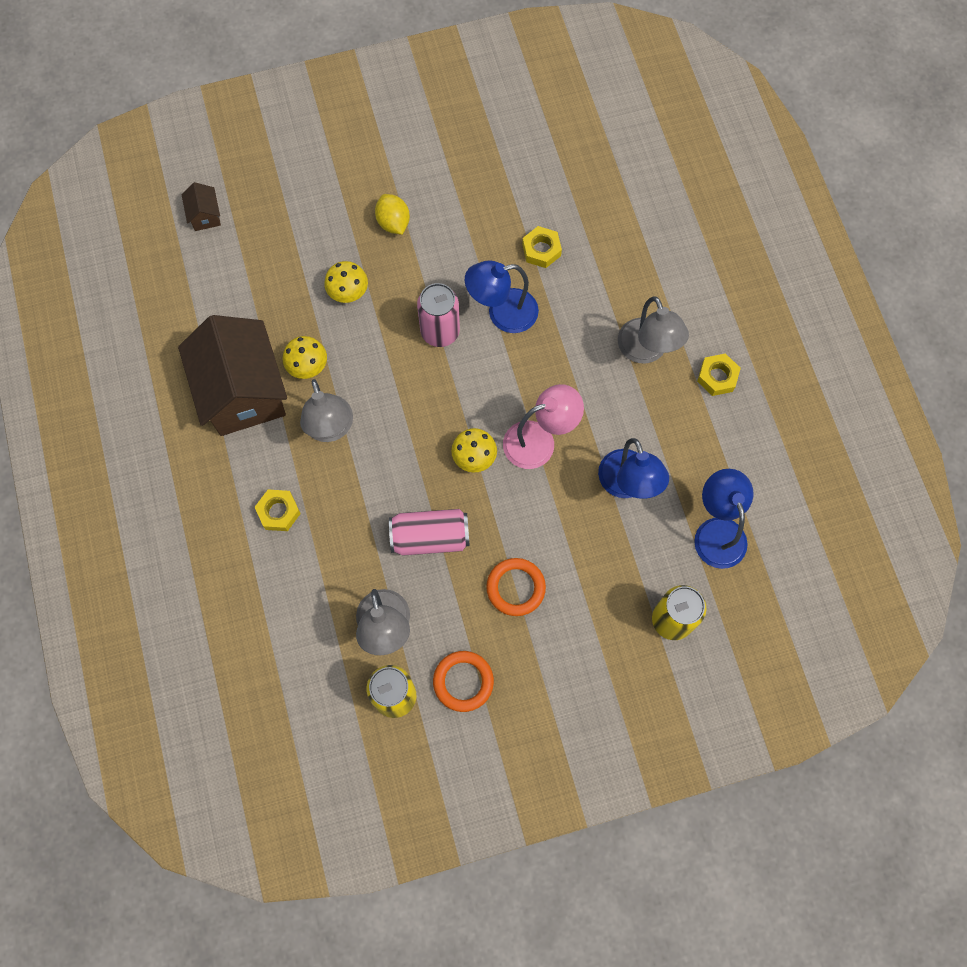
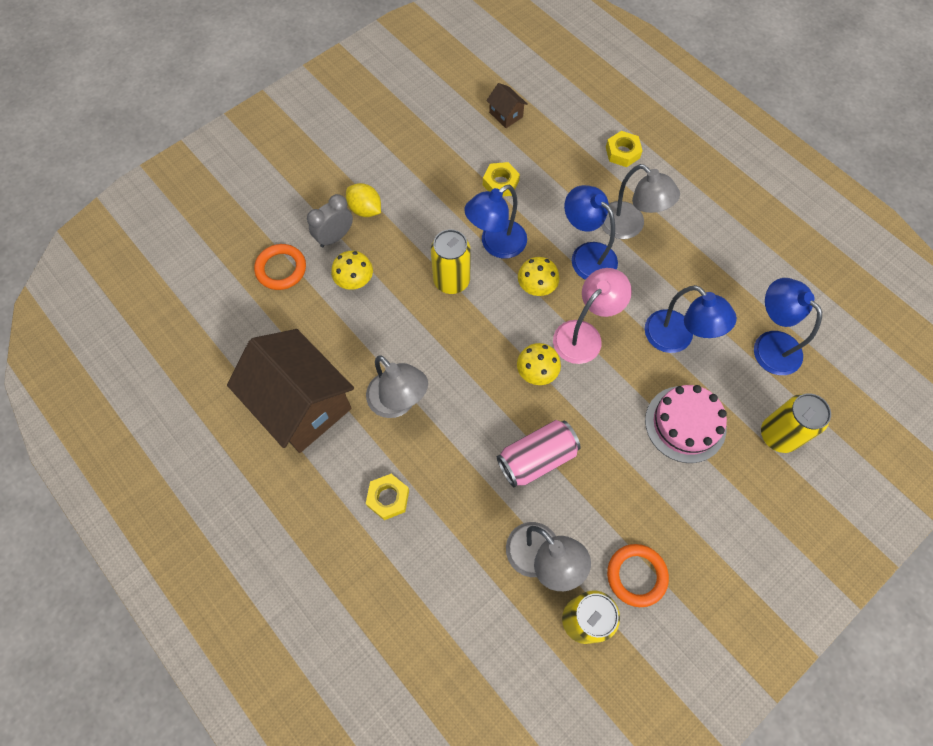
camera: 25 degrees left, 5 degrees down
brown house [182,182,221,231] -> brown house moved to [486,83,528,128]
yellow mushroom [283,336,327,379] -> yellow mushroom moved to [518,257,560,296]
pink can [417,283,460,347] -> yellow can [431,229,471,294]
orange ring [486,558,546,616] -> orange ring moved to [254,244,306,290]
yellow nut [697,353,741,396] -> yellow nut moved to [606,131,643,167]
none -> grey clock [307,194,353,247]
none -> blue lamp [564,185,618,280]
none -> pink cake [645,385,727,463]

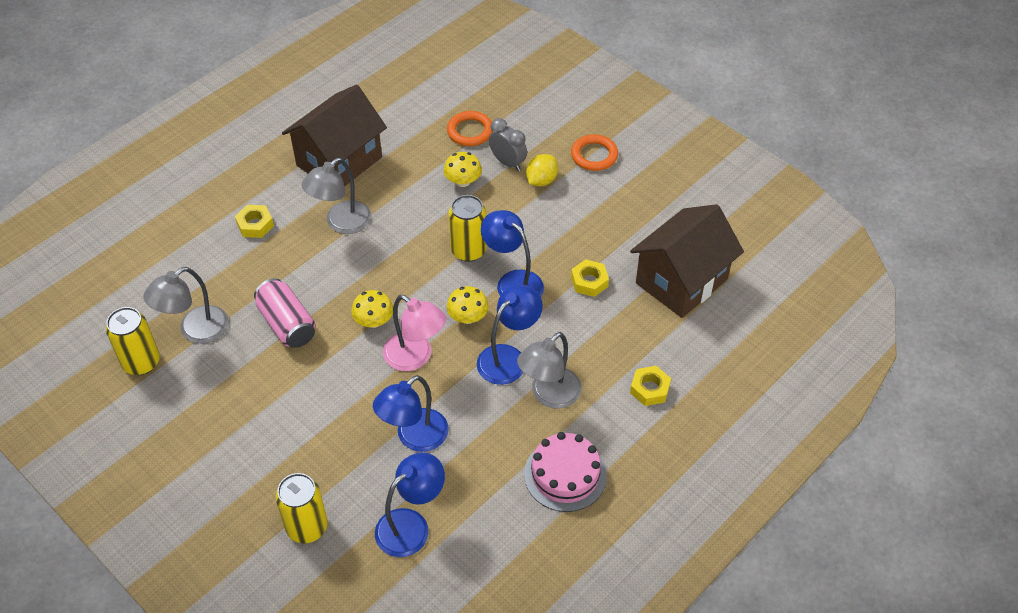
camera: 85 degrees right, 15 degrees down
brown house [486,83,528,128] -> brown house [630,204,744,318], size x2.46
orange ring [607,544,669,607] -> orange ring moved to [571,134,618,171]
pink cake [645,385,727,463] -> pink cake moved to [524,432,607,512]

